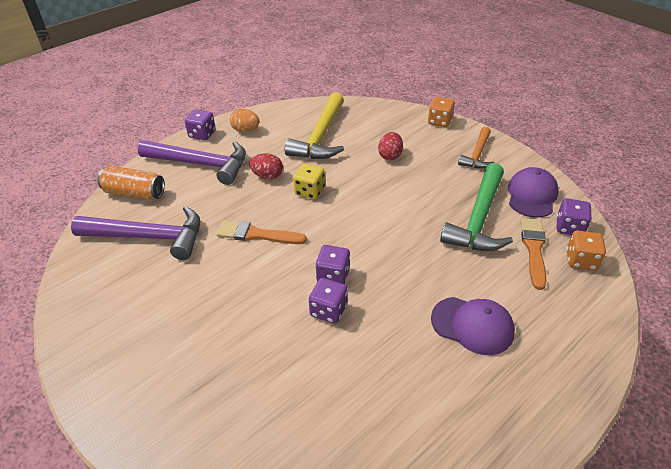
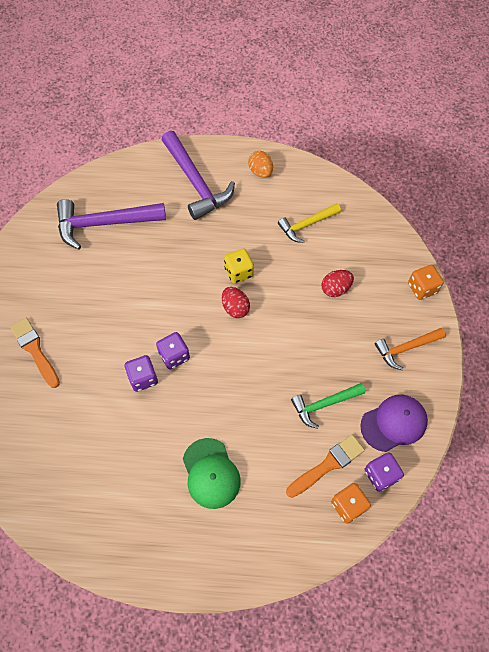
camera: 45 degrees right, 20 degrees up
purple hammer [71,206,200,260] -> purple hammer turned 120 degrees clockwise [57,199,166,250]
orange can [97,166,165,200] -> none
purple dice [185,109,216,140] -> none
orange brush [216,221,307,244] -> orange brush moved to [10,318,60,388]
red egg [249,153,283,179] -> red egg moved to [222,287,250,318]
yellow hammer [285,92,344,159] -> yellow hammer [278,203,341,243], size x0.59
purple cap [431,297,515,355] -> green cap [183,438,241,509]
green hammer [440,163,513,251] -> green hammer [291,383,365,429], size x0.59

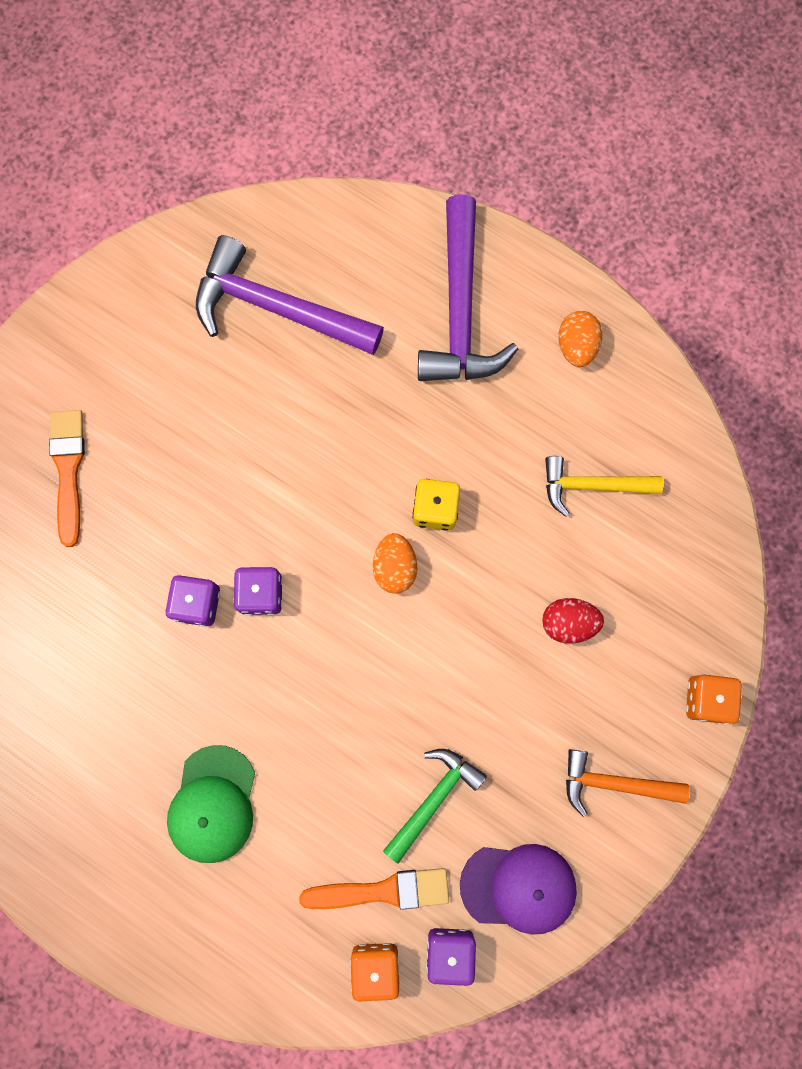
camera: 30 degrees right, 15 degrees up
red egg [222,287,250,318] -> orange egg [373,533,418,594]
green hammer [291,383,365,429] -> green hammer turned 120 degrees clockwise [383,749,487,864]

